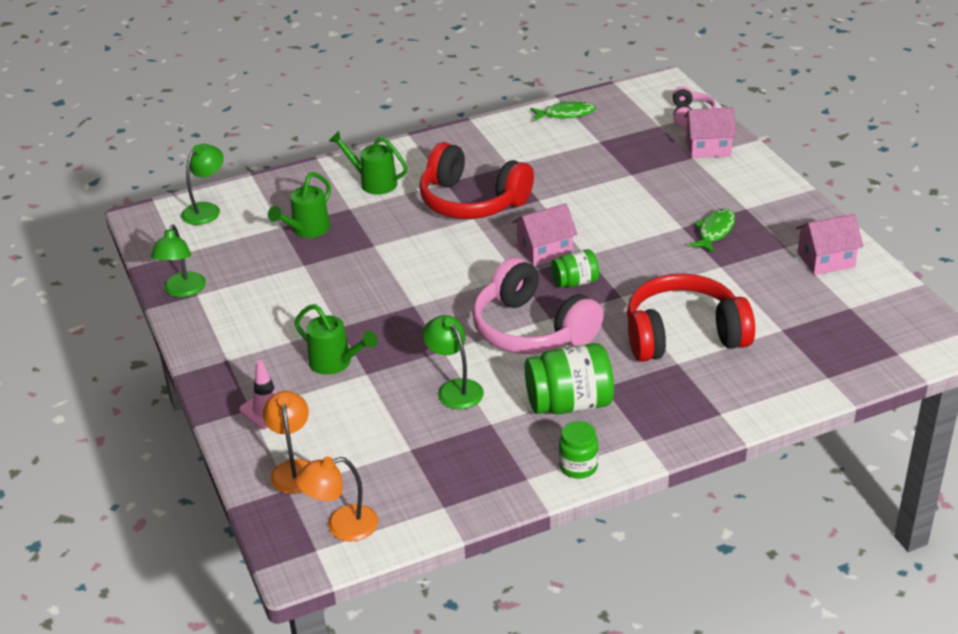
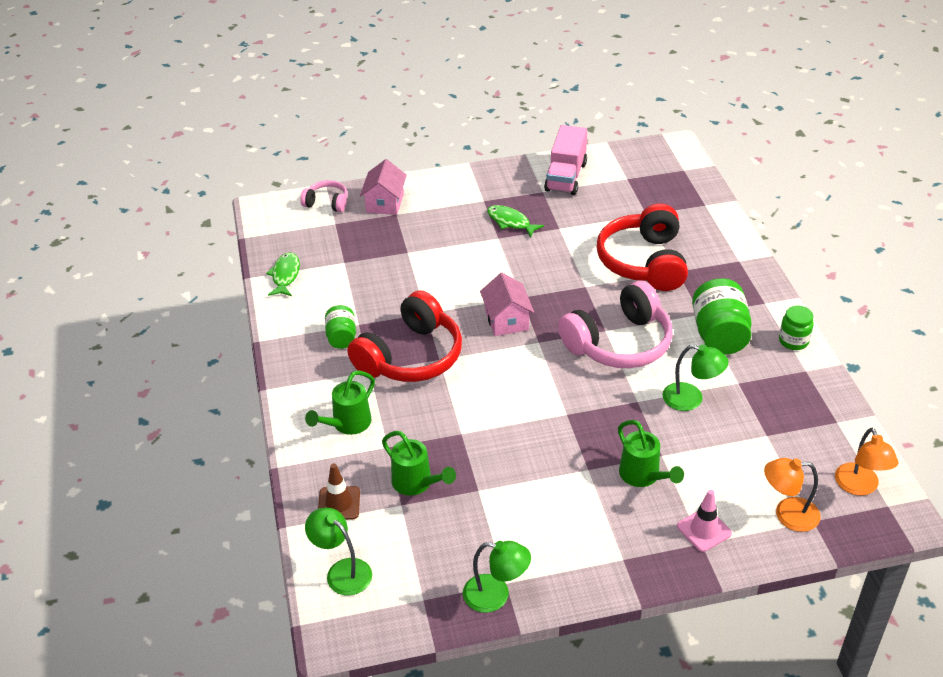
camera: 80 degrees left, 5 degrees up
green watering can [294,304,378,375] -> green watering can turned 105 degrees clockwise [618,420,684,487]
green lamp [423,315,484,409] -> green lamp turned 135 degrees counterclockwise [663,345,729,411]
green jar [551,249,599,288] -> green jar moved to [325,305,356,349]
pink house [796,214,863,275] -> pink truck [544,125,587,195]
none -> brown traffic cone [318,463,360,520]

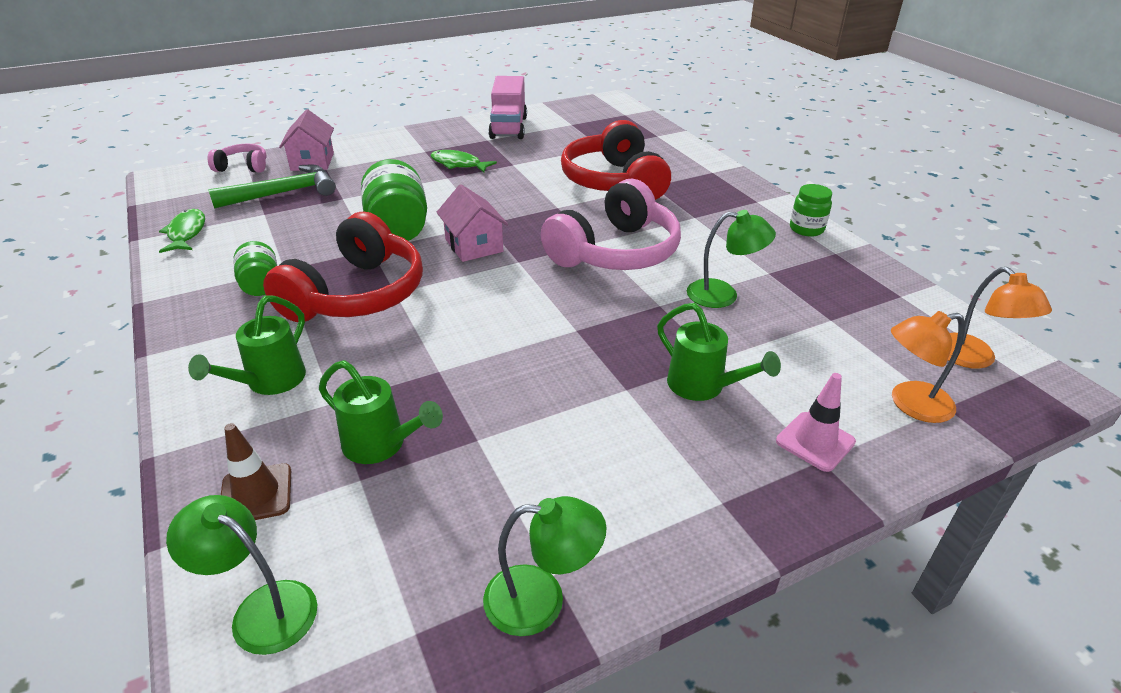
camera: 15 degrees left, 5 degrees down
green jar [692,278,751,355] -> green jar moved to [361,159,427,241]
none -> green hammer [208,165,336,209]

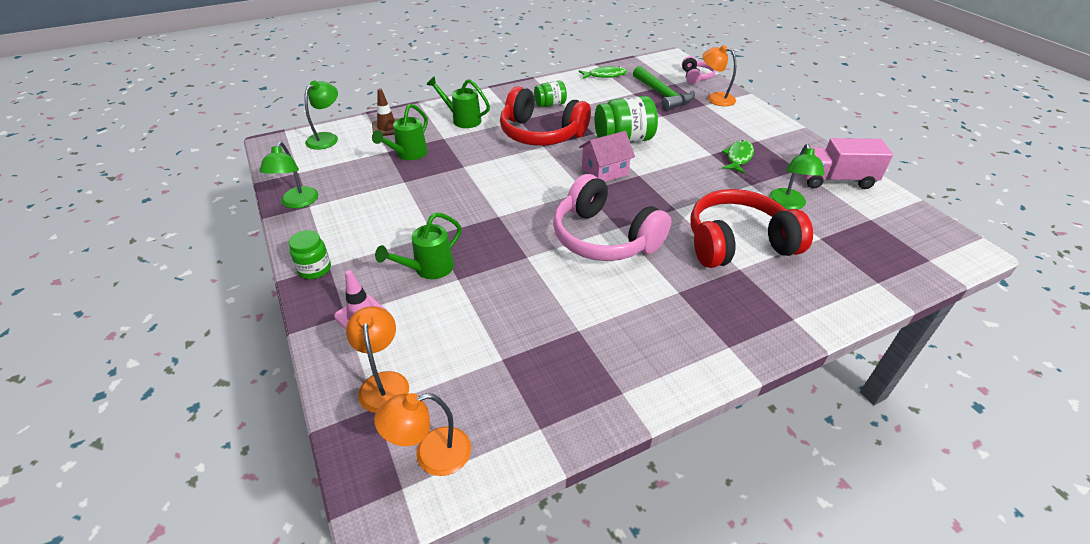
camera: 90 degrees right, 5 degrees up
pink house [279,109,334,171] -> orange lamp [702,45,736,106]
green lamp [687,210,776,308] -> green lamp moved to [769,144,825,210]
green jar [790,184,832,237] -> green jar moved to [289,230,331,279]

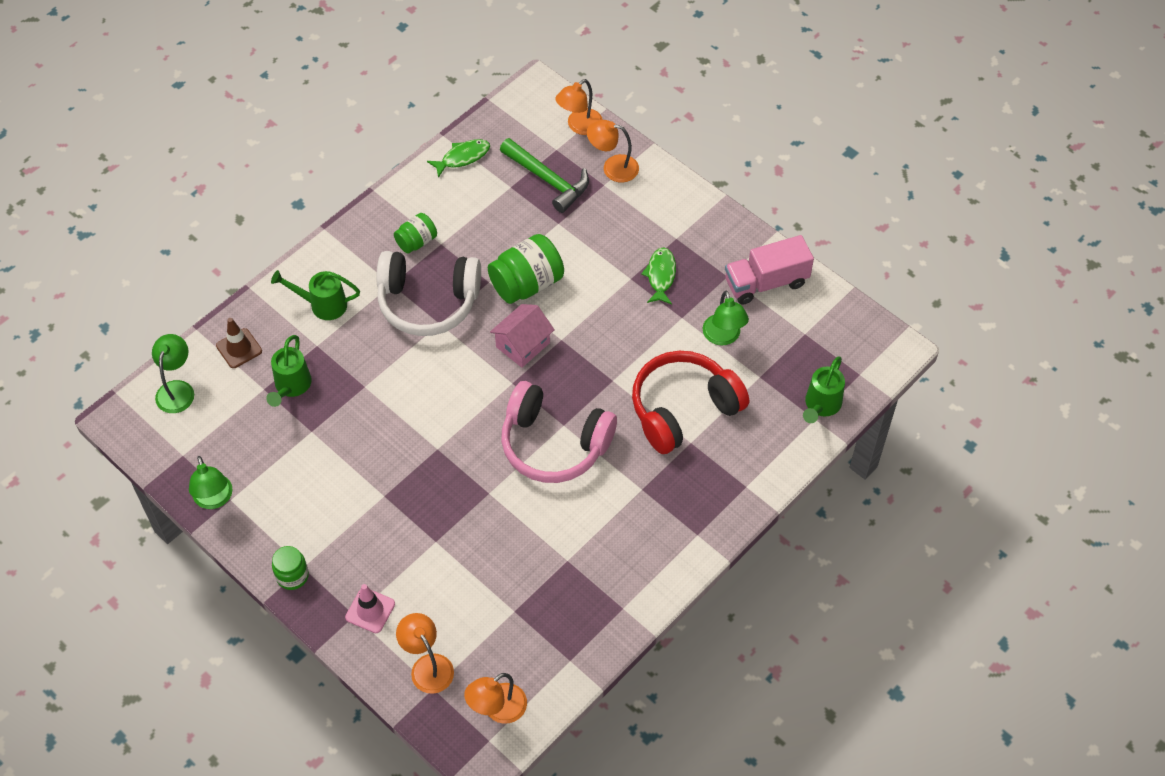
camera: 20 degrees left, 15 degrees up
green watering can [375,212,462,279] -> green watering can moved to [803,356,845,423]
red headphones [500,86,591,146] -> white headphones [376,251,481,336]
pink headphones [682,56,716,84] -> orange lamp [555,79,603,135]

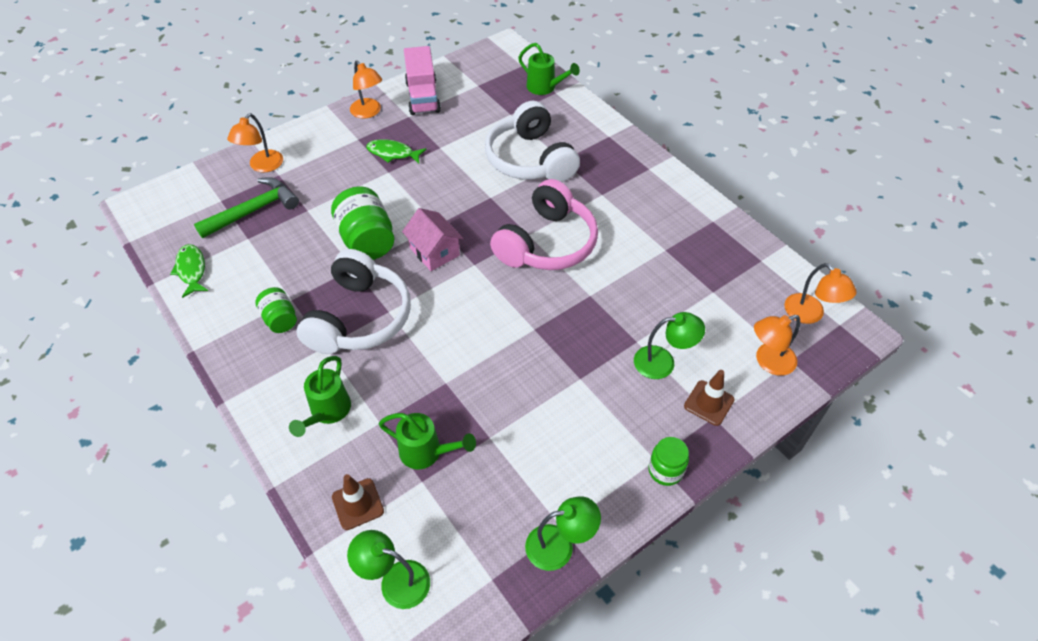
camera: 80 degrees left, 5 degrees down
pink traffic cone [345,584,395,633] -> brown traffic cone [684,370,735,426]
orange lamp [555,79,603,135] -> orange lamp moved to [350,60,382,119]
red headphones [632,351,749,454] -> white headphones [485,101,580,182]
green lamp [703,291,749,345] -> green lamp moved to [634,312,705,379]

